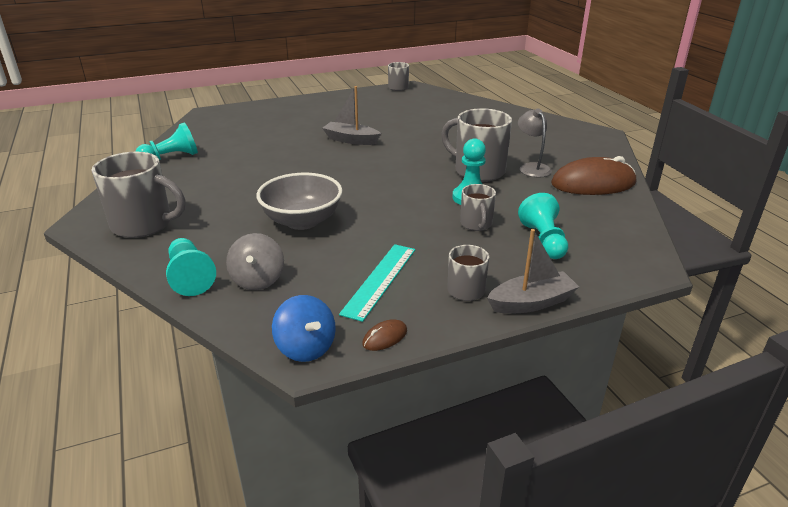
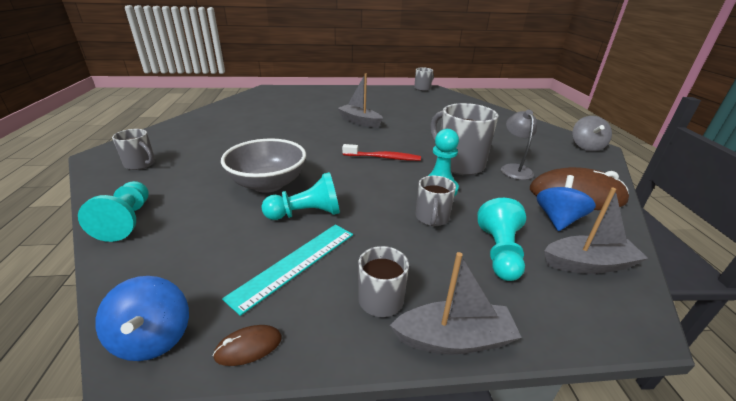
camera: 15 degrees right, 0 degrees up
grey mug [92,152,186,238] -> grey mug [112,129,155,170], size x0.55
turquoise pawn [136,123,198,160] -> turquoise pawn moved to [261,172,340,220]
grey spinning top [226,233,284,290] -> grey spinning top moved to [572,116,612,151]
none -> red toothbrush [342,144,421,161]
none -> blue spinning top [536,175,596,231]
none -> grey boat [544,187,648,274]

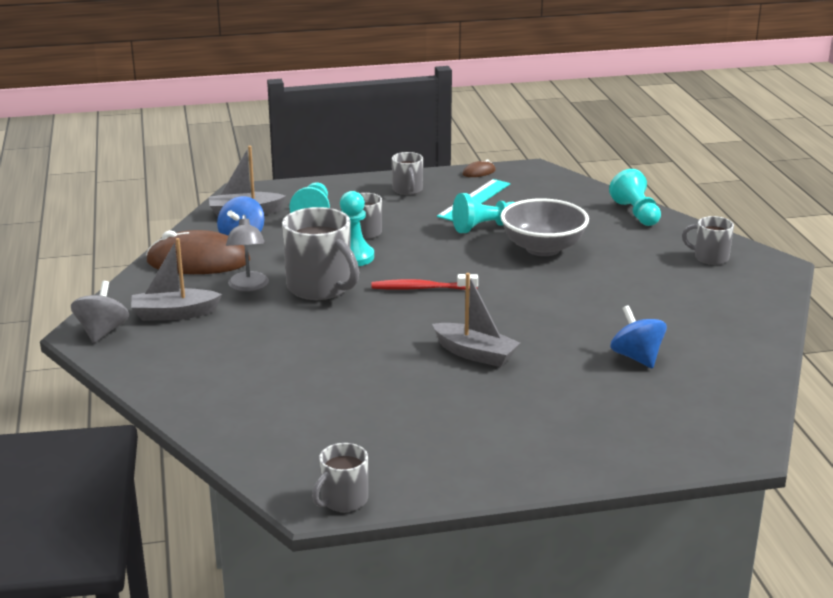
camera: 175 degrees right, 5 degrees down
blue spinning top [95,276,189,361] -> blue spinning top moved to [610,305,667,369]
grey boat [390,252,522,355] -> grey boat moved to [131,238,222,321]

